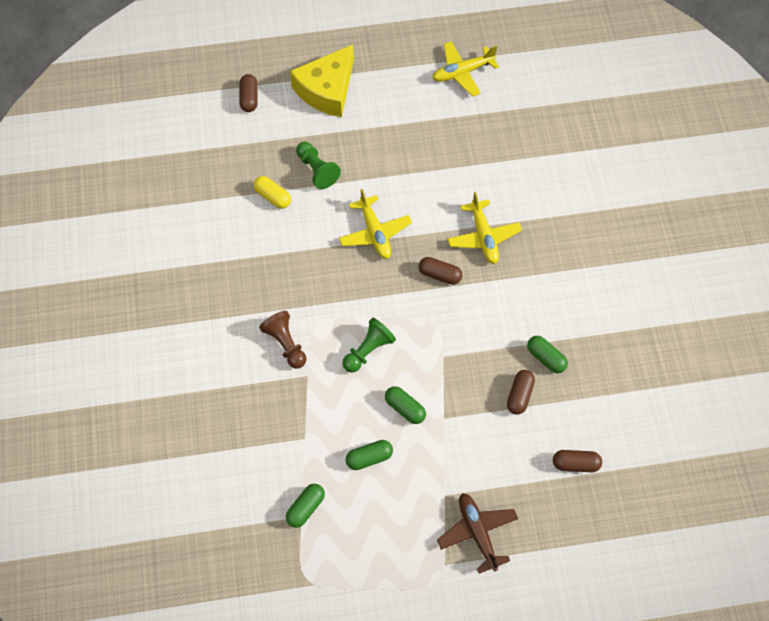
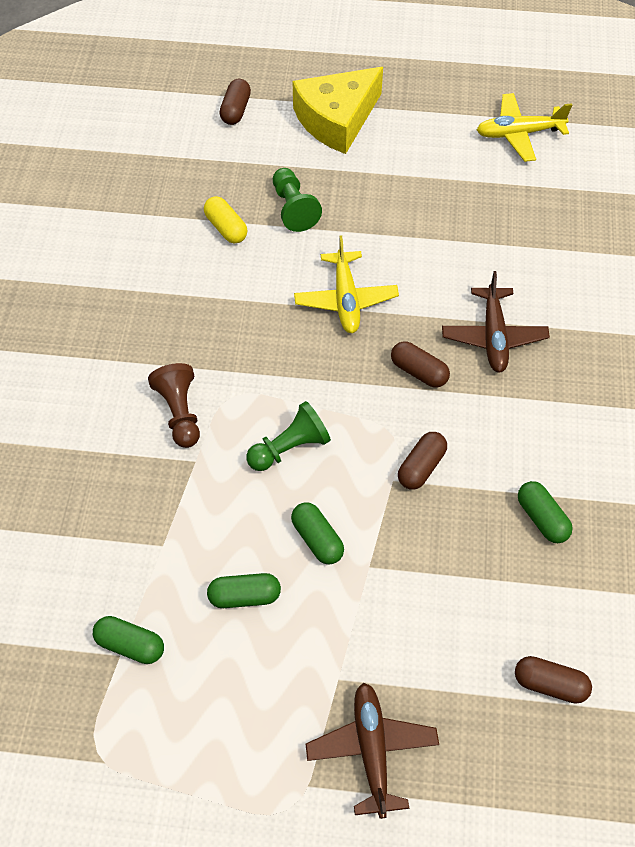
camera: 15 degrees right, 5 degrees down
green capsule [286,484,325,528] -> green capsule turned 60 degrees clockwise [93,616,164,664]
yellow plane [448,192,522,264] -> brown plane [442,271,550,373]
brown capsule [507,370,535,414] -> brown capsule moved to [398,432,447,490]

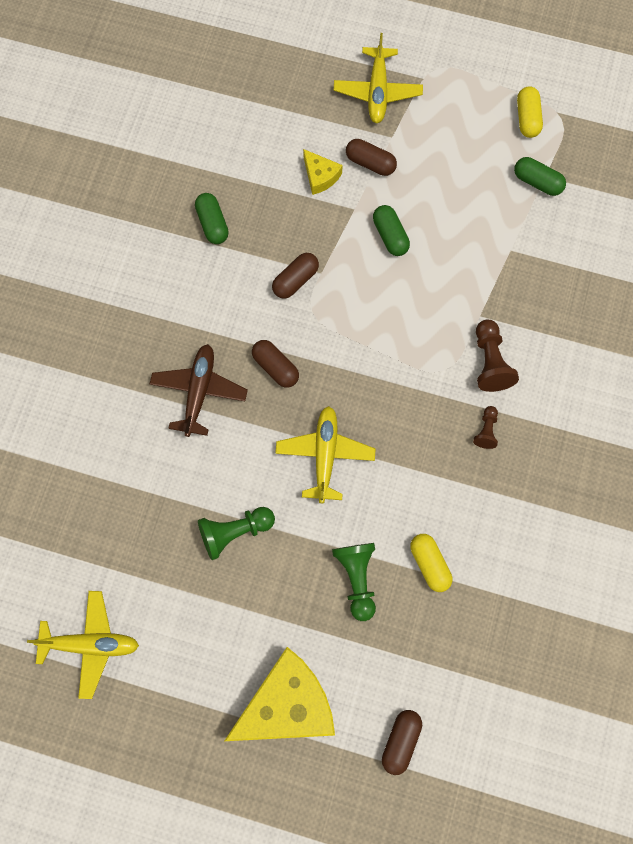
camera: 170 degrees left, 15 degrees up
green capsule [207,573,281,608] -> none
green pawn [246,401,331,471] -> green pawn moved to [198,507,275,560]
brown plane [306,683,439,819] -> yellow plane [334,33,423,123]
brown capsule [515,656,592,704] -> brown capsule moved to [346,139,397,176]
none -> yellow cheese [303,149,343,195]
none -> brown pawn [473,406,498,449]
none -> yellow capsule [517,86,543,138]

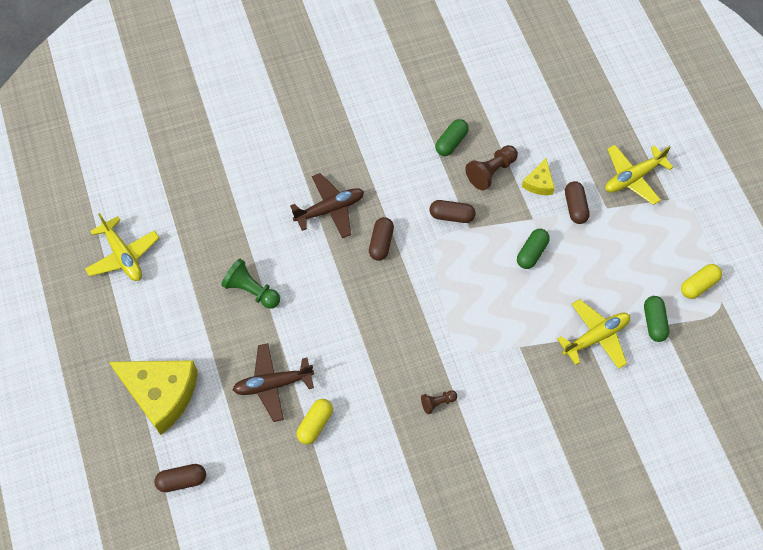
camera: 55 degrees right, 10 degrees down
yellow plane [275,406,376,503] -> yellow plane moved to [557,299,630,369]
green pawn [332,543,376,621] -> brown plane [232,343,314,422]
brown pawn [476,320,519,392] -> brown pawn moved to [465,145,518,190]

